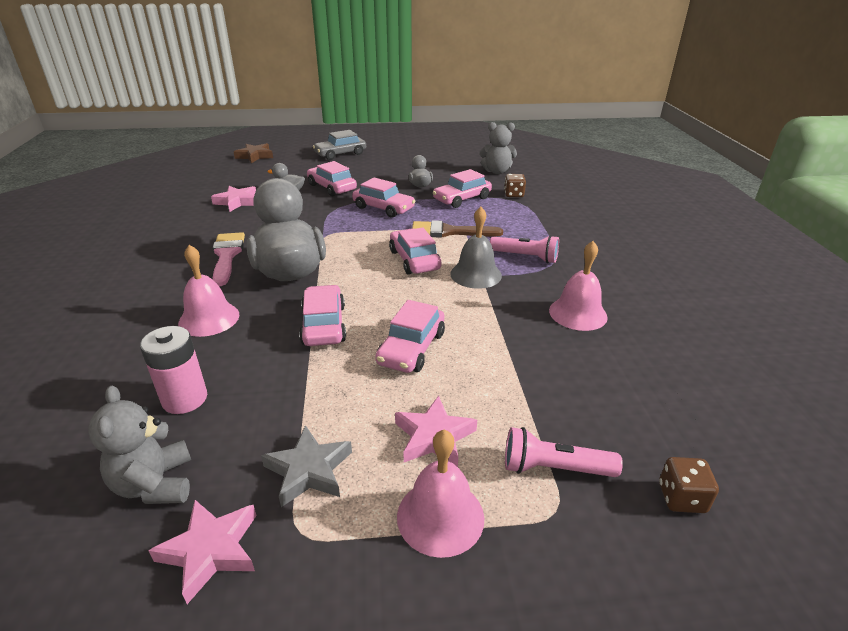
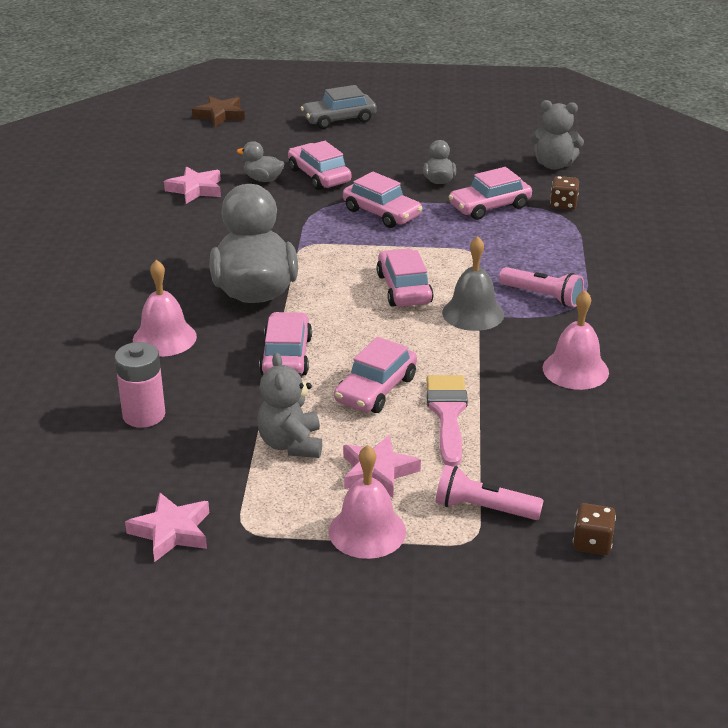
camera: 10 degrees right, 0 degrees up
grey teddy bear [88,386,191,504] -> grey teddy bear moved to [257,353,322,458]
pink brush [213,232,245,286] -> pink brush moved to [427,375,468,467]
grey star [261,425,352,507] -> none
brown brush [412,220,503,238] -> none

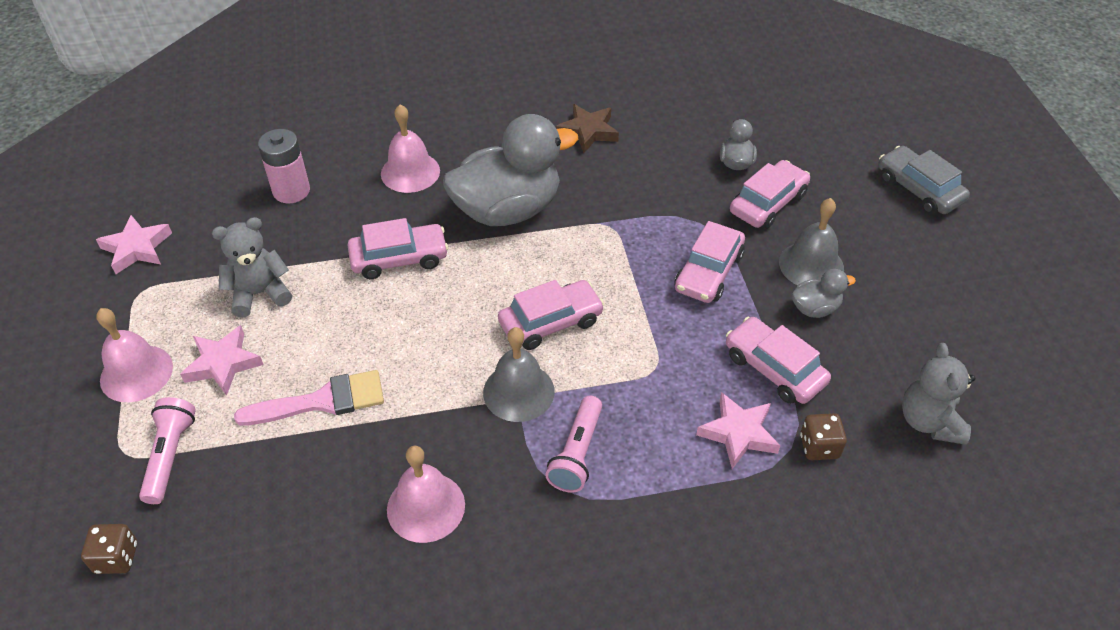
camera: 75 degrees right, 15 degrees up
pink star [164,167,221,204] -> pink star moved to [696,392,781,469]
brown star [192,96,245,127] -> brown star moved to [556,104,619,153]
pink car [334,337,417,413] -> none
none -> grey bell [779,198,844,285]

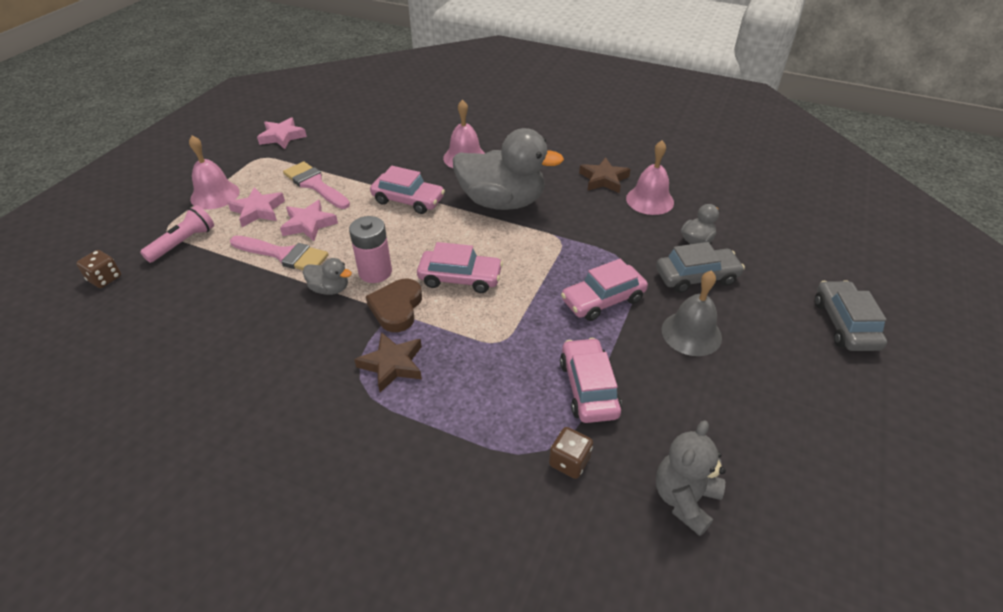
camera: 35 degrees right, 5 degrees down
grey teddy bear [212,217,292,318] -> pink brush [283,162,350,209]
pink battery [258,129,310,203] -> pink battery moved to [349,216,392,283]
pink bell [387,446,465,543] -> pink bell moved to [626,140,674,215]
grey bell [483,327,555,422] -> brown heart [366,279,422,332]
pink flashlight [545,396,602,493] -> brown star [354,332,422,393]
pink star [696,392,781,469] -> pink star moved to [280,200,338,241]
pink car [730,160,810,229] -> grey car [656,242,745,293]
grey duck [792,269,856,318] -> grey duck moved to [303,258,352,295]

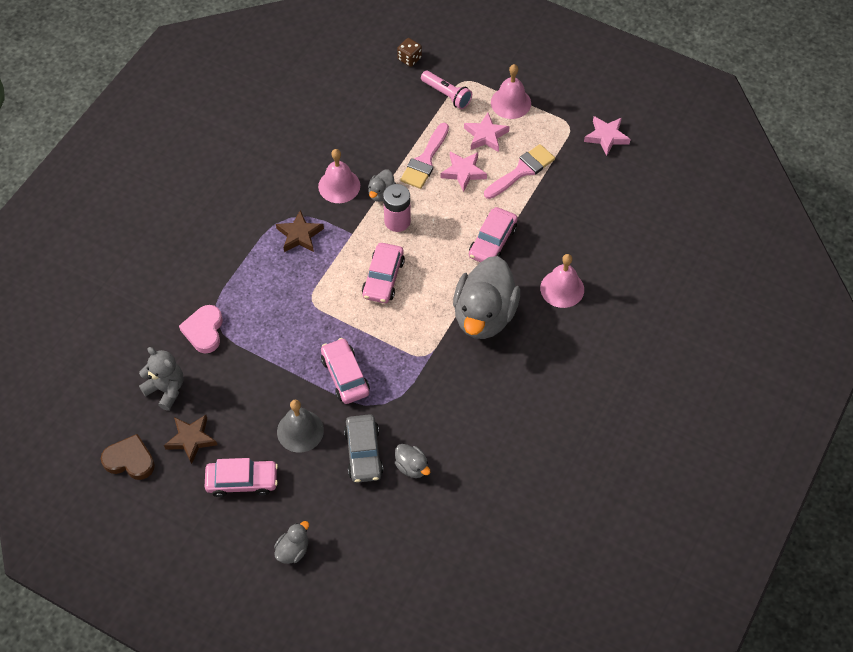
camera: 95 degrees right, 15 degrees up
brown heart [366,279,422,332] -> brown heart moved to [101,434,155,480]
brown dice [549,427,593,479] -> pink heart [179,305,223,353]
pink car [560,338,622,423] -> pink car moved to [205,458,278,497]
brown star [579,157,631,193] -> brown star moved to [164,415,217,464]
pink bell [626,140,674,215] -> pink bell moved to [318,149,360,203]
grey car [815,280,887,351] -> grey duck [274,521,309,564]

